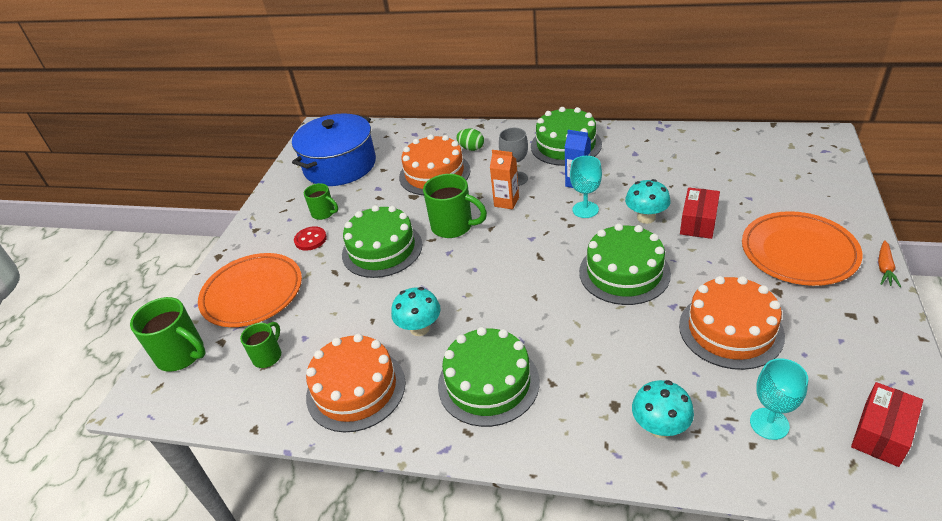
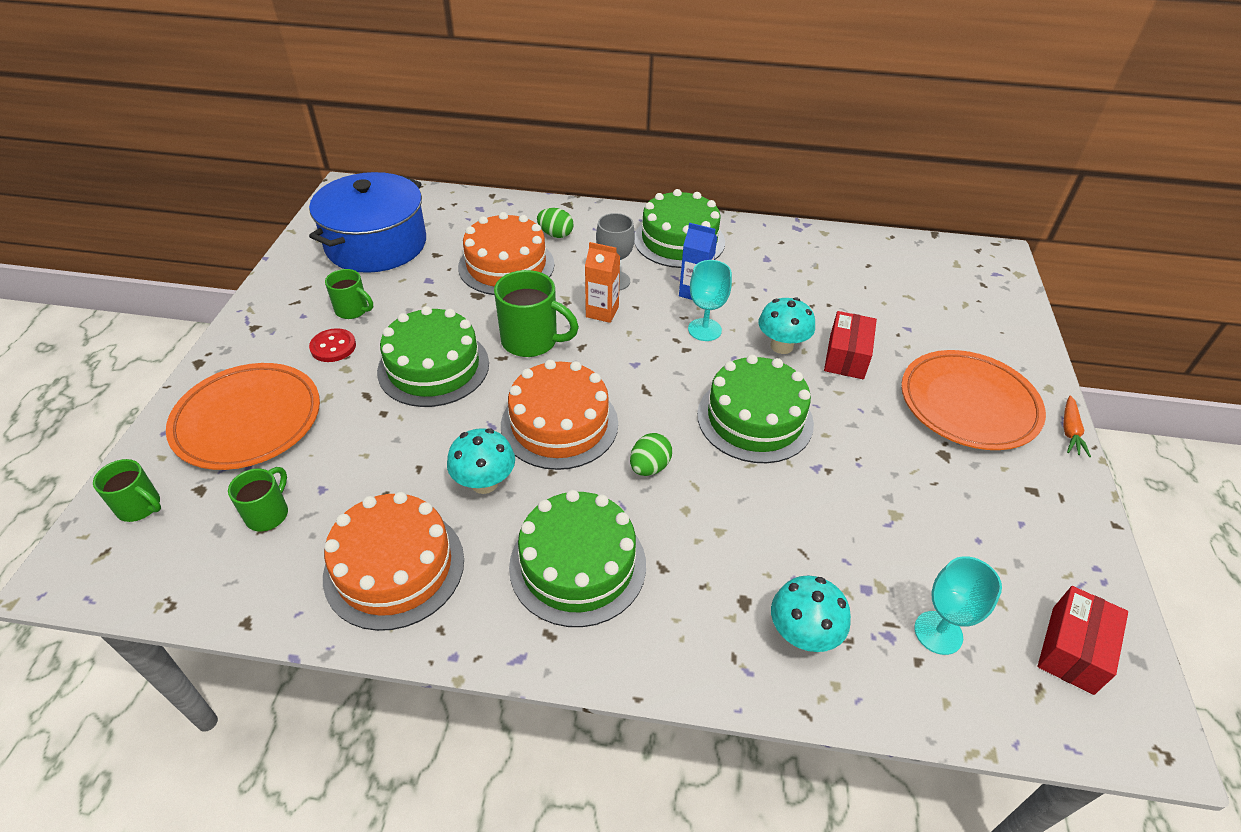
camera: 10 degrees left, 5 degrees up
green mug [130,297,206,372] -> green mug [93,459,161,522], size x0.60
orange cake [679,276,785,370] -> orange cake moved to [501,360,618,470]
none -> green egg [630,433,672,476]

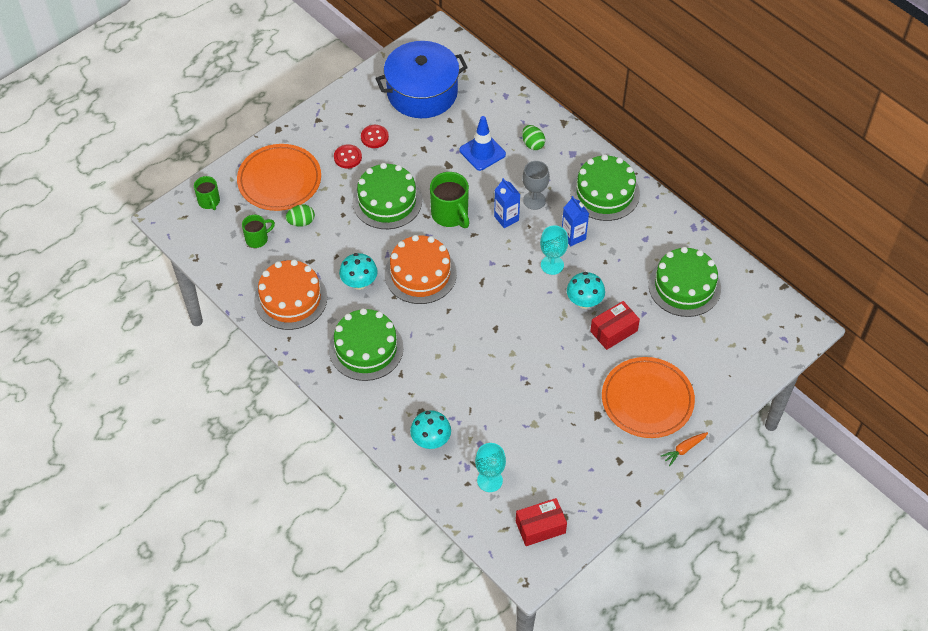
camera: 40 degrees right, 10 degrees up
green mug [325,269,373,319] -> red button [361,125,389,148]
orange cake [458,212,554,295] -> blue traffic cone [459,116,506,171]
orange carton [585,242,620,323] -> blue carton [494,178,521,228]
green egg [630,433,672,476] -> green egg moved to [286,204,315,227]
green cake [697,354,814,463] -> green cake moved to [648,247,721,317]

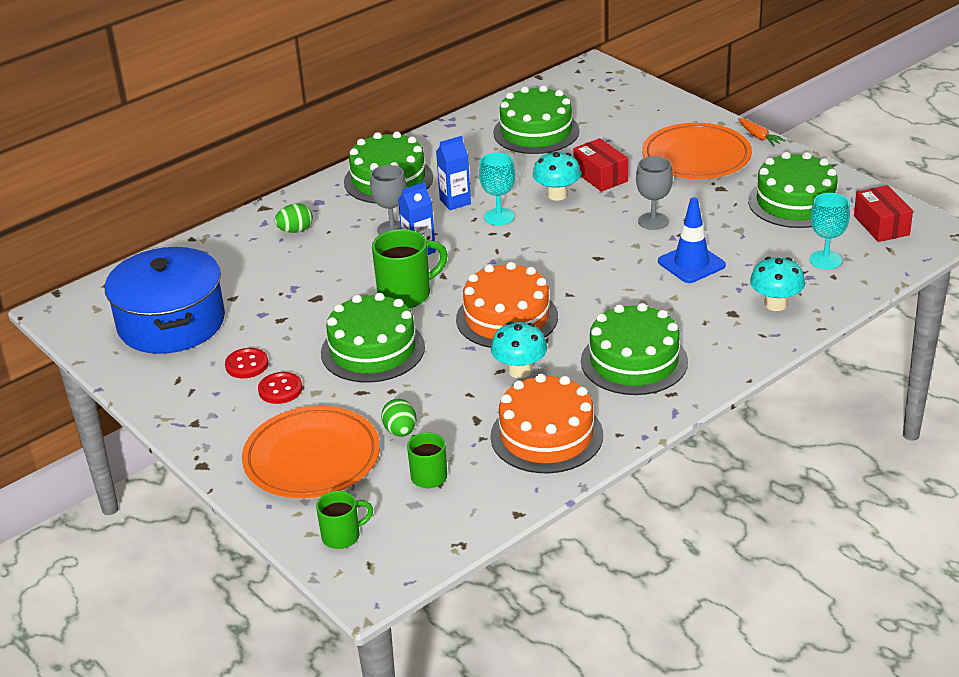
camera: 85 degrees left, 20 degrees down
blue traffic cone [459,116,506,171] -> blue traffic cone moved to [658,197,726,283]
none -> grey goblet [636,156,673,230]
none -> green cake [748,152,839,228]

